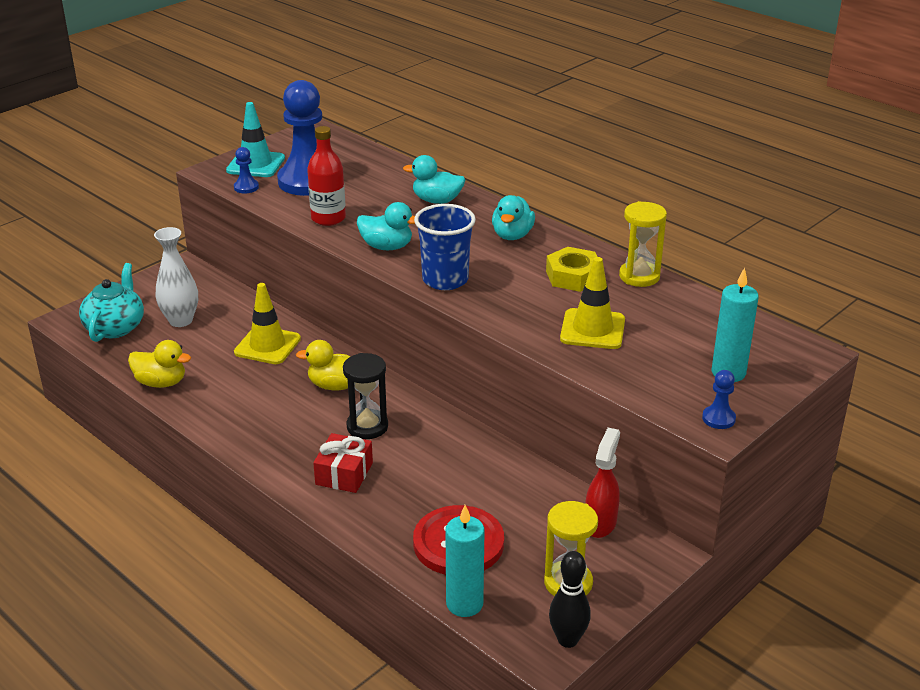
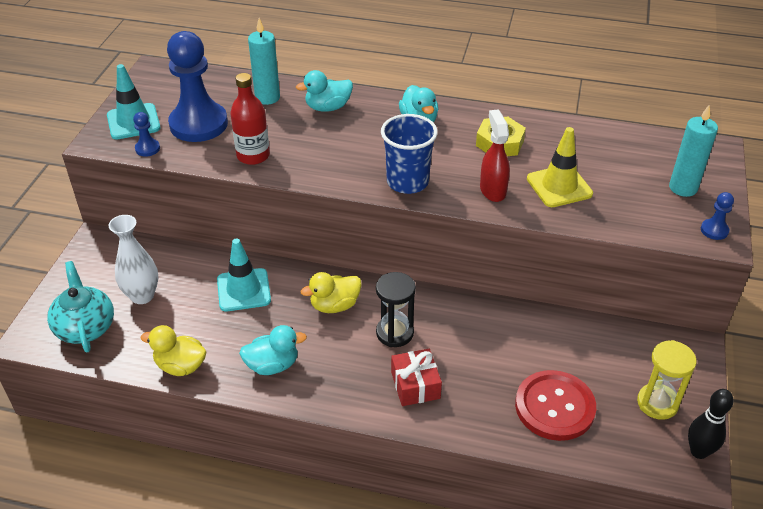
camera: 30 degrees left, 10 degrees up
yellow duck [128,340,191,388] -> yellow duck turned 150 degrees counterclockwise [141,325,207,376]
yellow traffic cone [234,283,301,364] -> turquoise traffic cone [217,238,271,312]
turquoise duck [357,202,415,250] -> turquoise duck moved to [239,325,307,375]
turquoise candle [445,505,485,617] -> turquoise candle moved to [248,18,280,105]
red spray bottle [585,427,620,538] -> red spray bottle moved to [480,110,510,202]
yellow hourglass [619,201,667,287] -> none

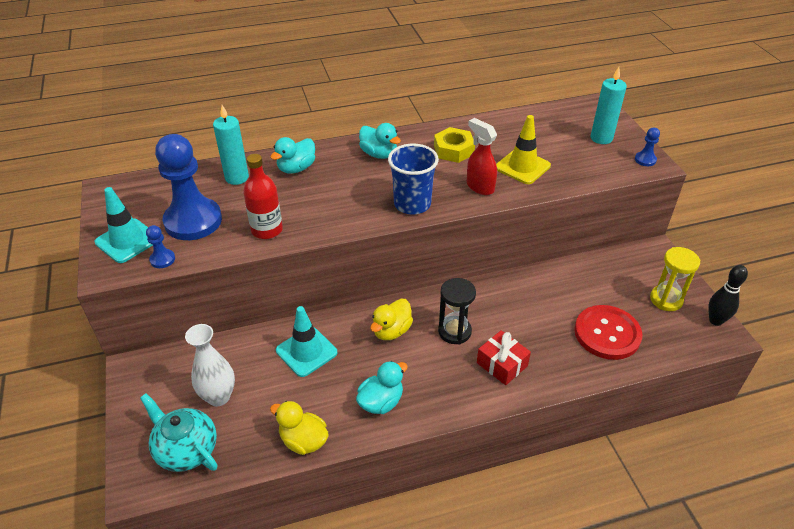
camera: 30 degrees left, 0 degrees up
yellow duck [141,325,207,376] -> yellow duck turned 45 degrees clockwise [270,401,329,455]

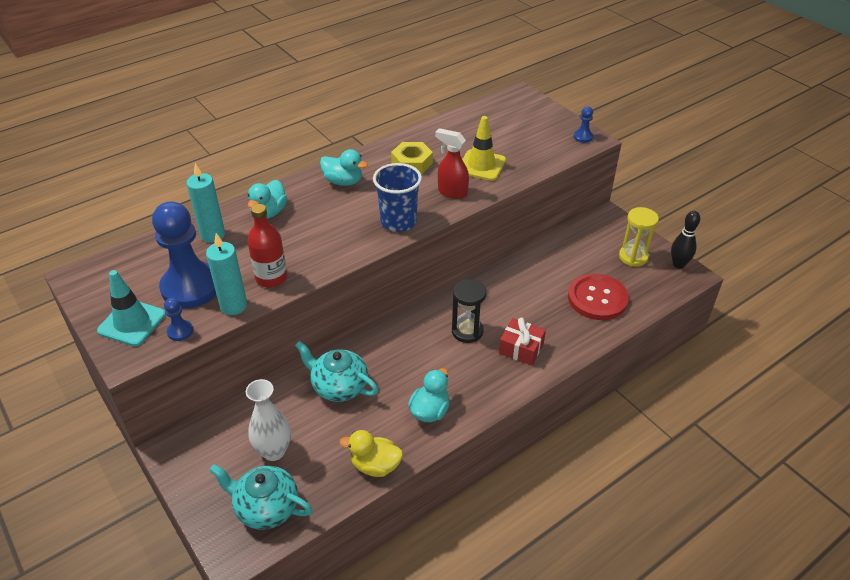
camera: 20 degrees left, 0 degrees up
turquoise traffic cone [276,306,338,377] -> turquoise teapot [295,341,378,402]
yellow duck [370,299,413,340] -> none
turquoise candle [591,67,627,144] -> turquoise candle moved to [206,233,247,315]

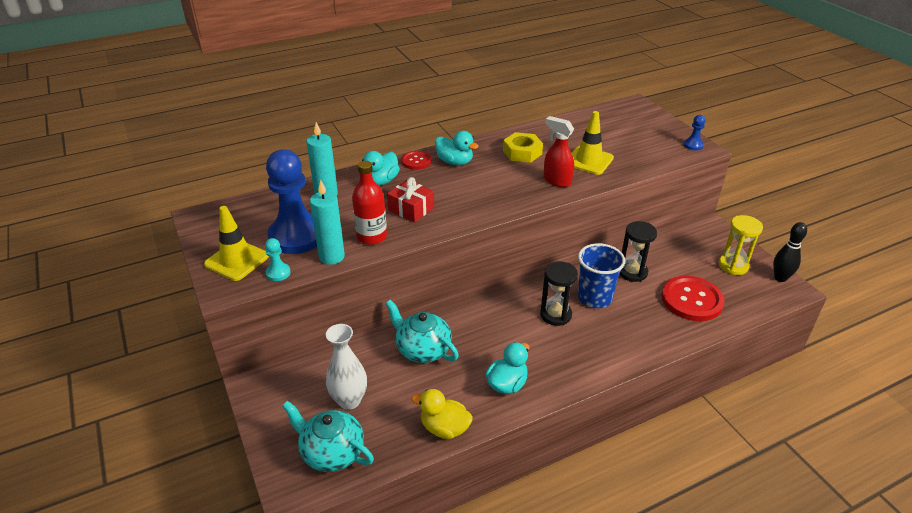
camera: 10 degrees right, 5 degrees down
turquoise traffic cone [97,270,166,346] -> yellow traffic cone [204,206,269,281]
blue pawn [164,298,193,341] -> turquoise pawn [265,238,291,281]
blue cup [373,163,422,232] -> blue cup moved to [578,243,625,308]
red gift [499,318,546,366] -> red gift moved to [387,177,434,223]
none -> red button [401,151,431,170]
none -> black hourglass [620,221,657,282]

